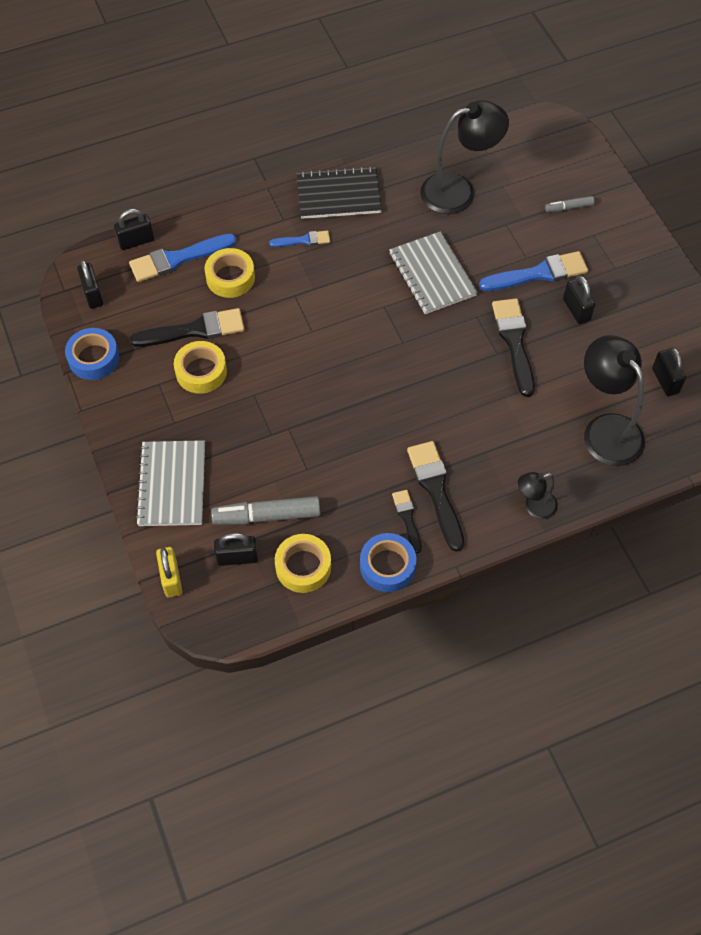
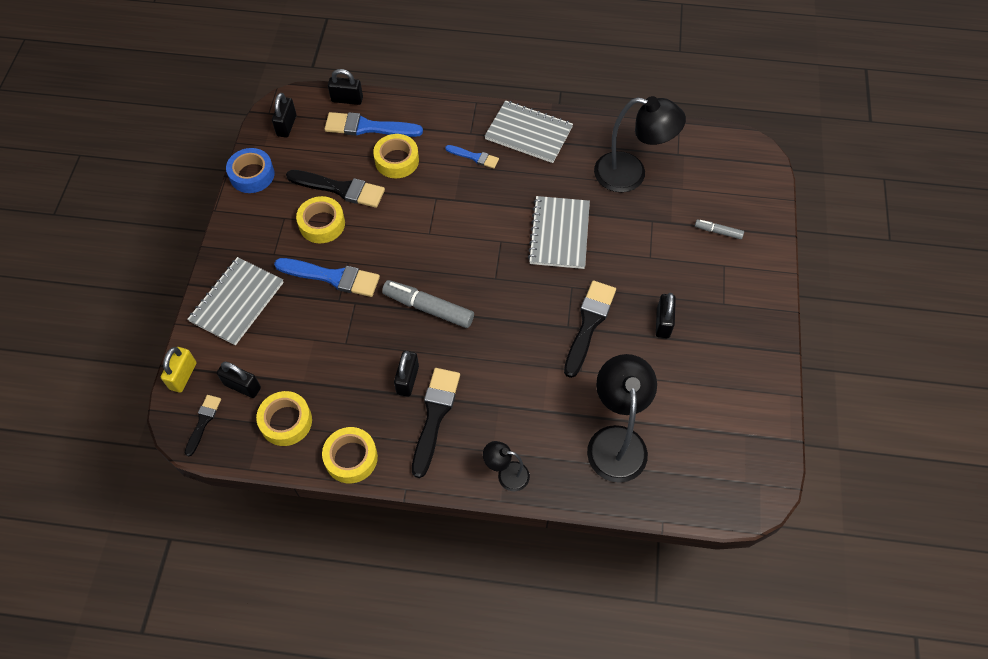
camera: 30 degrees right, 0 degrees up
grey marker [211,496,320,525] -> grey marker moved to [382,280,474,328]
black notebook [296,166,382,219] -> grey notebook [485,100,573,163]
blue tape [360,533,416,592] -> yellow tape [322,427,378,483]
black brush [392,490,422,553] -> black brush moved to [185,395,221,456]
blue brush [479,251,588,291] -> blue brush moved to [274,258,380,297]
black padlock [652,347,686,396] -> black padlock moved to [394,351,419,397]

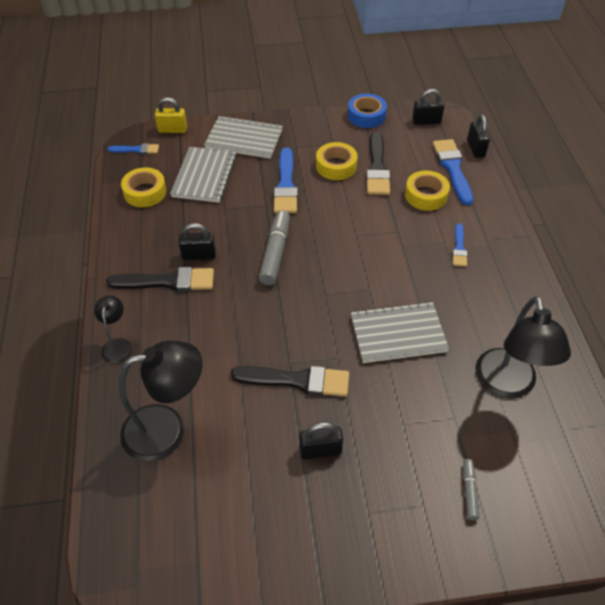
camera: 75 degrees right, 10 degrees down
black brush [185,395,221,456] -> blue brush [108,143,159,154]
black padlock [217,362,261,398] -> none
yellow tape [322,427,378,483] -> none
grey notebook [485,100,573,163] -> grey notebook moved to [170,147,236,203]

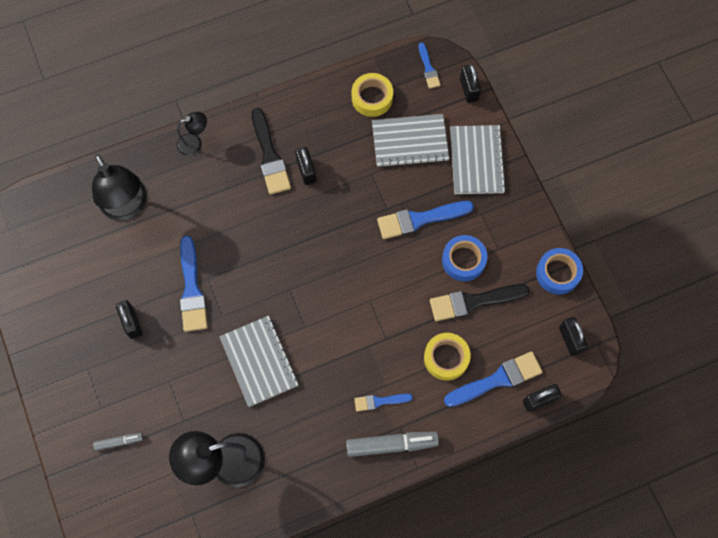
camera: 75 degrees right, 20 degrees up
yellow padlock [155,97,187,133] -> black padlock [460,64,481,103]
black brush [230,366,349,397] -> blue brush [180,236,208,332]
grey marker [259,210,290,285] -> grey marker moved to [346,432,439,457]
yellow tape [316,142,358,180] -> blue tape [442,235,487,281]

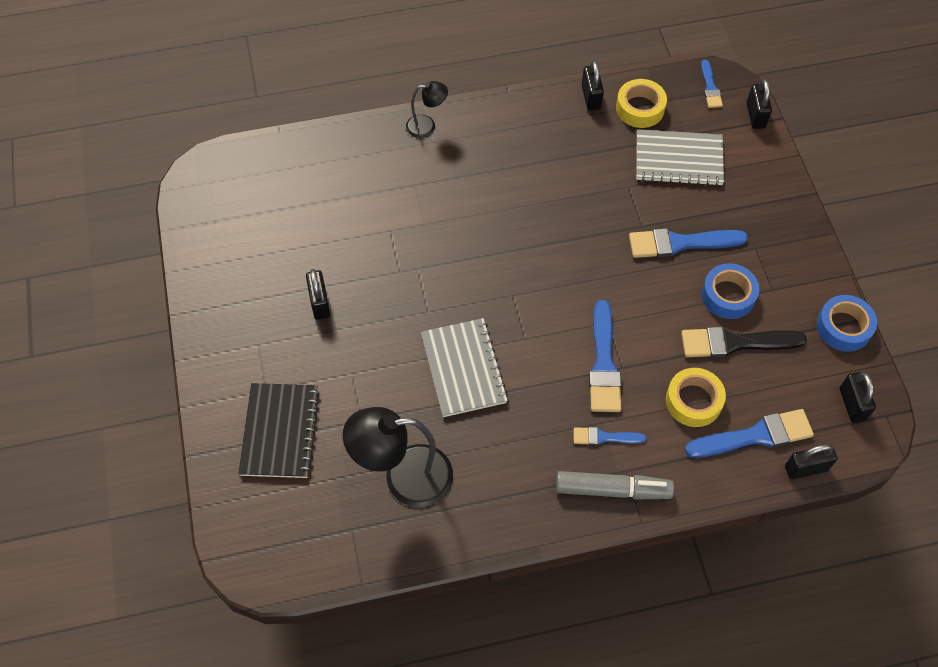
camera: 10 degrees right, 10 degrees down
black lamp [92,154,147,221] -> none
grey marker [93,433,143,451] -> black notebook [238,383,319,478]
blue brush [180,236,208,332] -> blue brush moved to [589,300,621,412]
black brush [252,108,291,195] -> none
black padlock [295,147,316,185] -> black padlock moved to [581,61,604,111]
grey notebook [450,125,506,194] -> none

